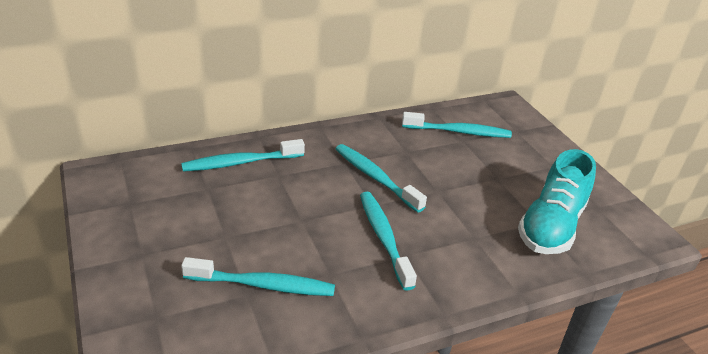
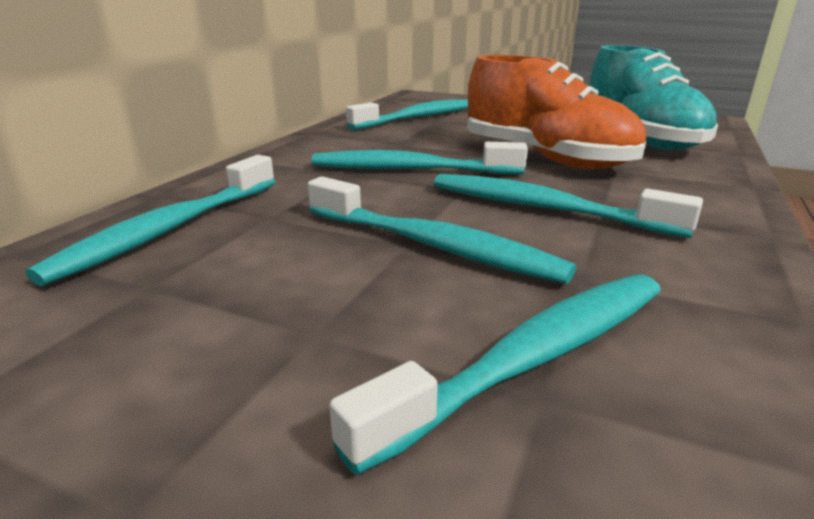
camera: 40 degrees left, 10 degrees down
none -> turquoise toothbrush [308,177,576,284]
none -> orange shoe [467,55,646,169]

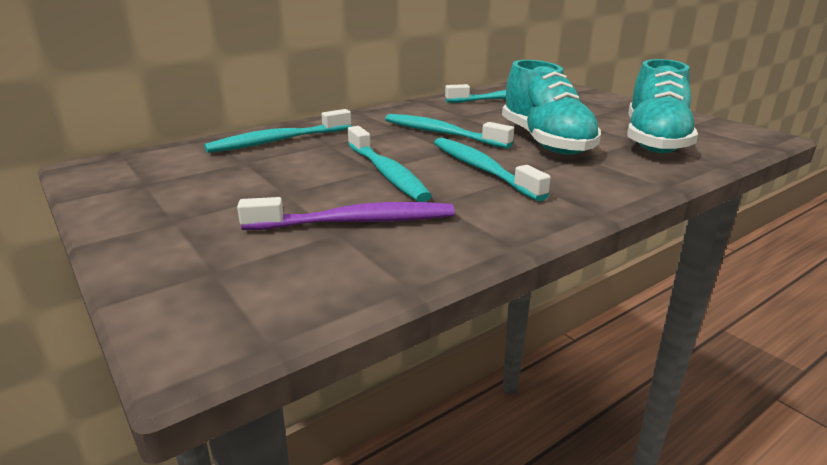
camera: 30 degrees right, 0 degrees up
turquoise toothbrush [329,274,661,475] -> purple toothbrush [237,197,455,230]
orange shoe [467,55,646,169] -> turquoise shoe [502,60,601,155]

